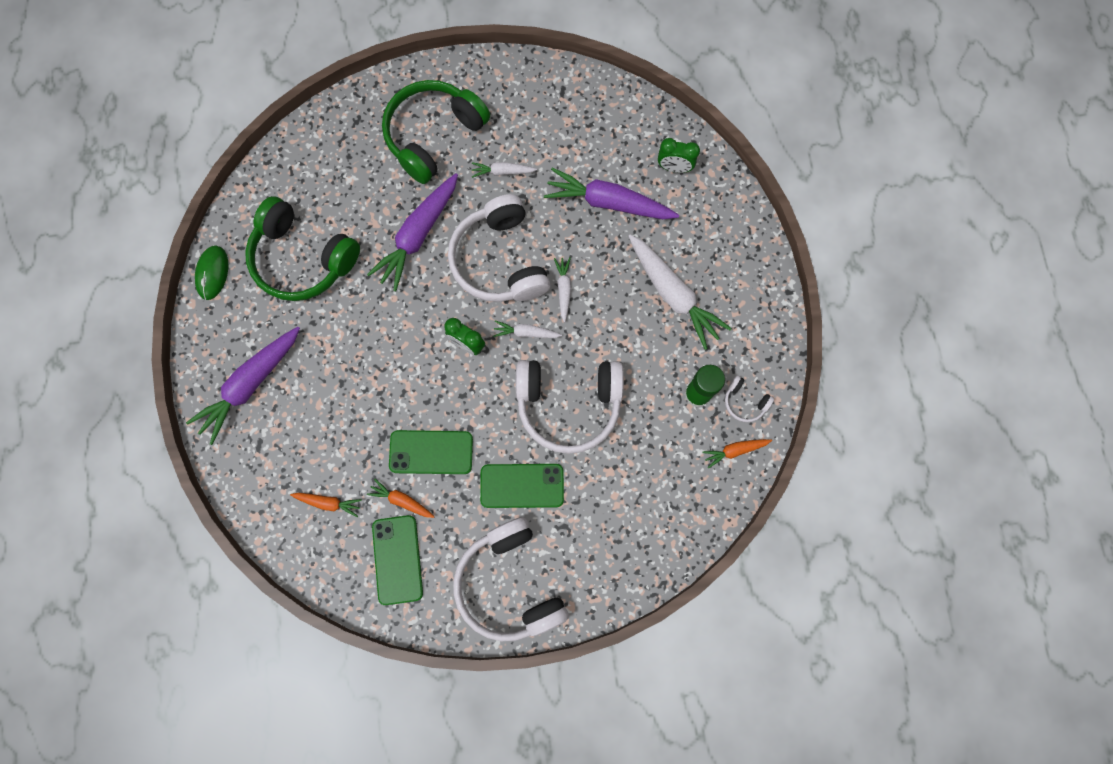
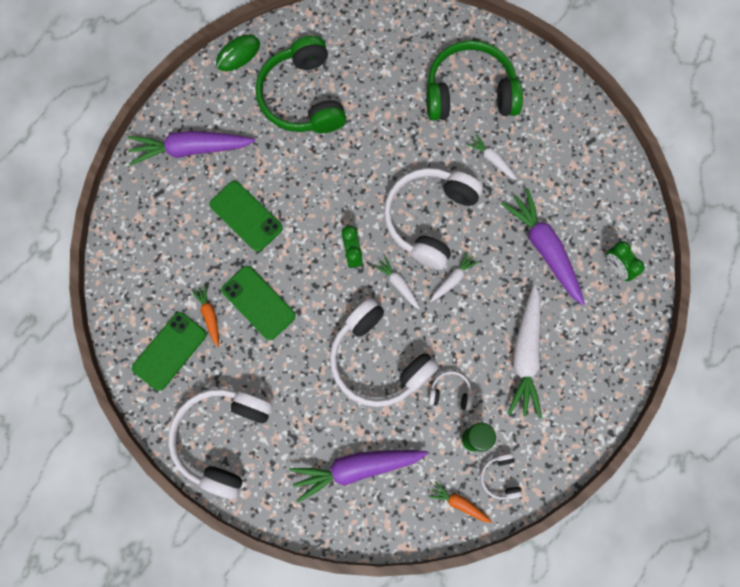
camera: 45 degrees right, 0 degrees up
orange carrot [290,493,362,517] -> none
purple carrot [367,173,458,291] -> purple carrot moved to [290,450,428,503]
green phone [480,464,564,508] -> green phone moved to [210,181,283,252]
none -> white headphones [429,371,472,411]

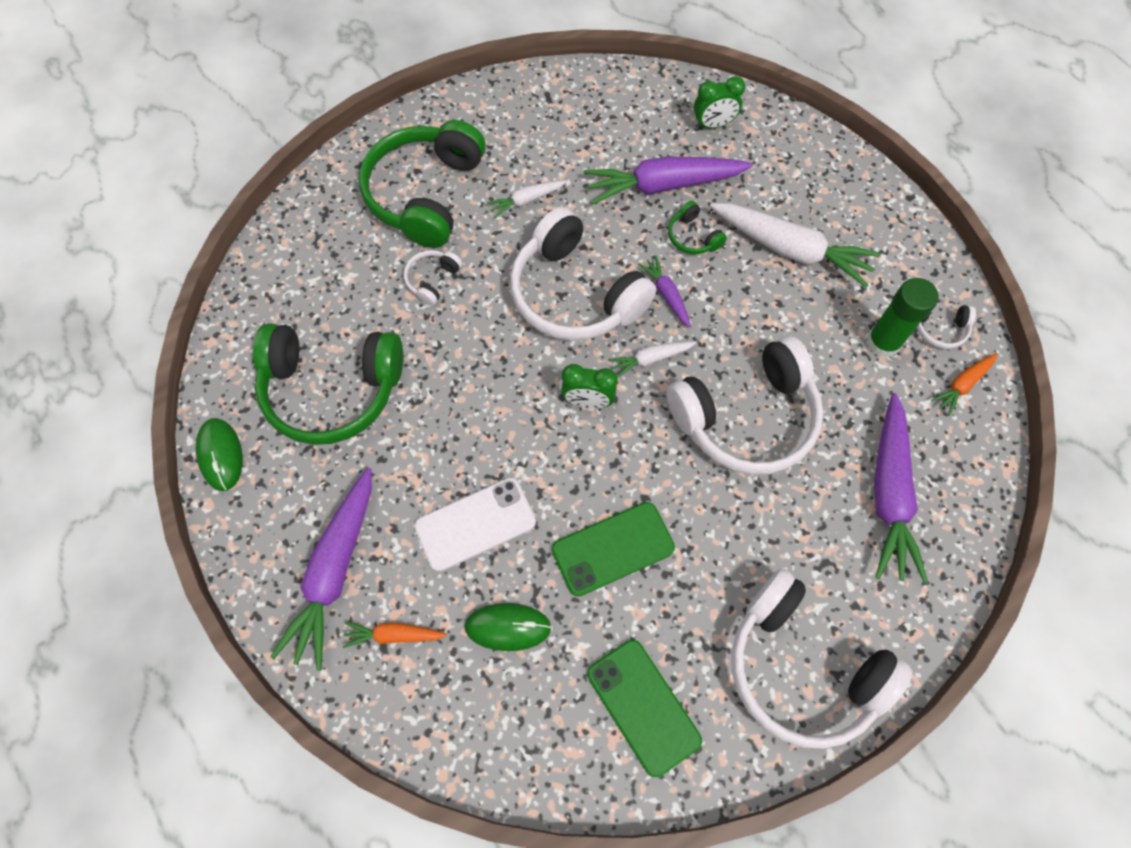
camera: 70 degrees left, 10 degrees down
orange carrot [191,285,219,347] -> orange carrot moved to [343,622,447,648]
green phone [210,181,283,252] -> white phone [414,478,536,572]
white headphones [429,371,472,411] -> white headphones moved to [404,250,462,306]
white carrot [430,252,479,302] -> purple carrot [638,256,691,328]
none -> green mouse [465,603,552,651]
none -> green headphones [668,201,727,254]

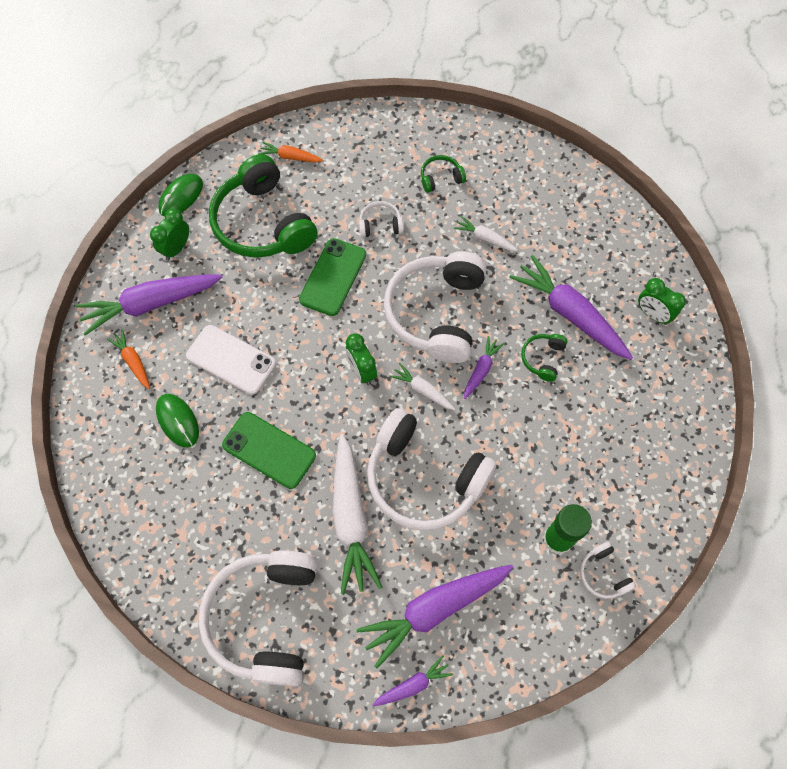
camera: 55 degrees right, 0 degrees up
green headphones [359,120,486,248] -> green headphones [421,155,466,193], size x0.43
green phone [587,640,702,777] -> green phone moved to [299,238,366,316]
white carrot [710,203,881,288] -> white carrot moved to [332,434,383,595]
orange carrot [931,353,998,416] -> orange carrot moved to [258,142,323,162]
none -> green clock [150,208,189,260]
none -> purple carrot [373,656,453,706]

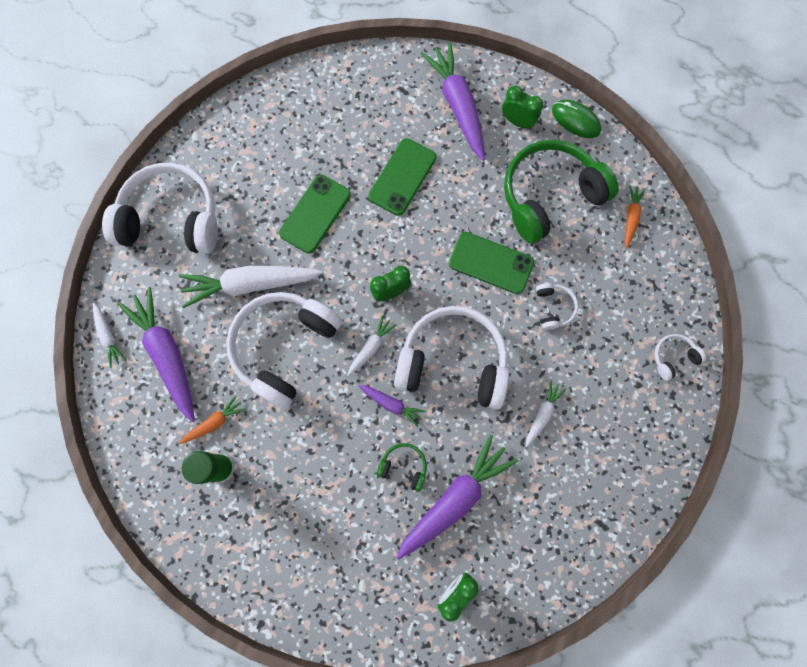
camera: 90 degrees right, 10 degrees up
orange carrot [107,329,150,389] -> orange carrot moved to [179,395,246,444]
green mouse [156,394,199,447] -> none
white phone [186,325,276,395] -> green phone [368,138,436,216]
purple carrot [373,656,453,706] -> white carrot [93,303,127,368]
green headphones [421,155,466,193] -> none
white headphones [580,541,636,599] -> white headphones moved to [654,334,706,381]

